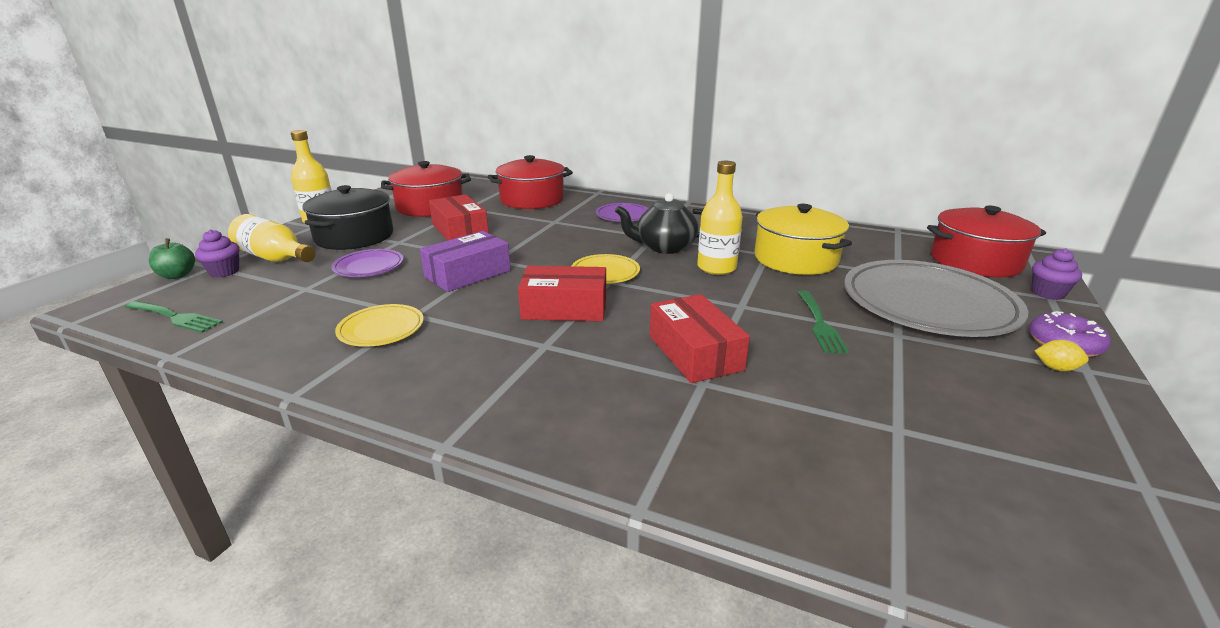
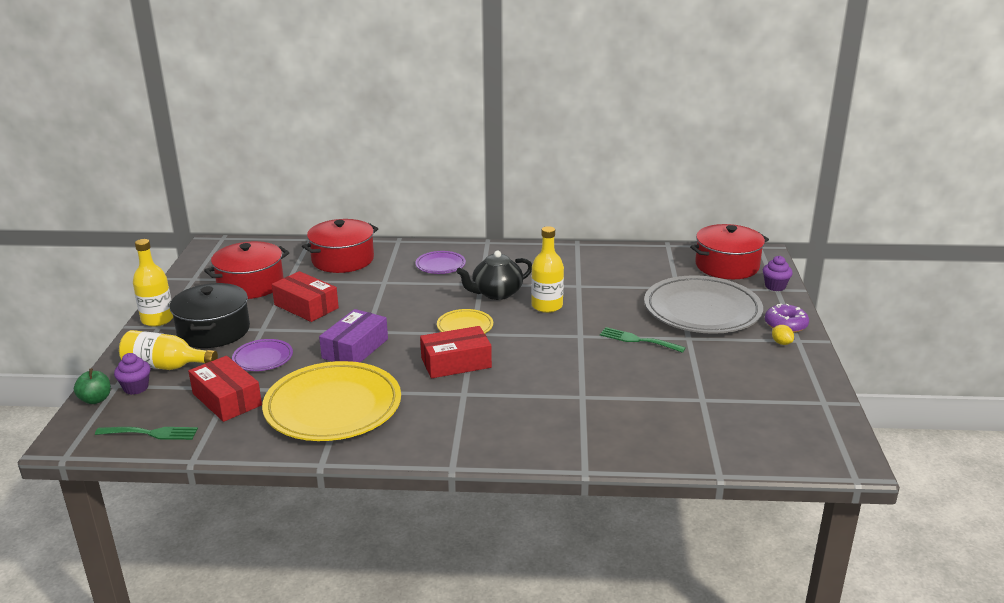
camera: 20 degrees left, 0 degrees up
yellow plate [335,304,424,347] -> yellow plate [262,361,401,441], size x2.12
red box [650,294,750,383] -> red box moved to [188,356,262,422]
yellow pot [755,204,852,275] -> none
green fork [798,290,849,354] -> green fork turned 135 degrees clockwise [600,327,686,353]
yellow lemon [1035,340,1089,371] -> yellow lemon turned 60 degrees clockwise [772,325,794,345]

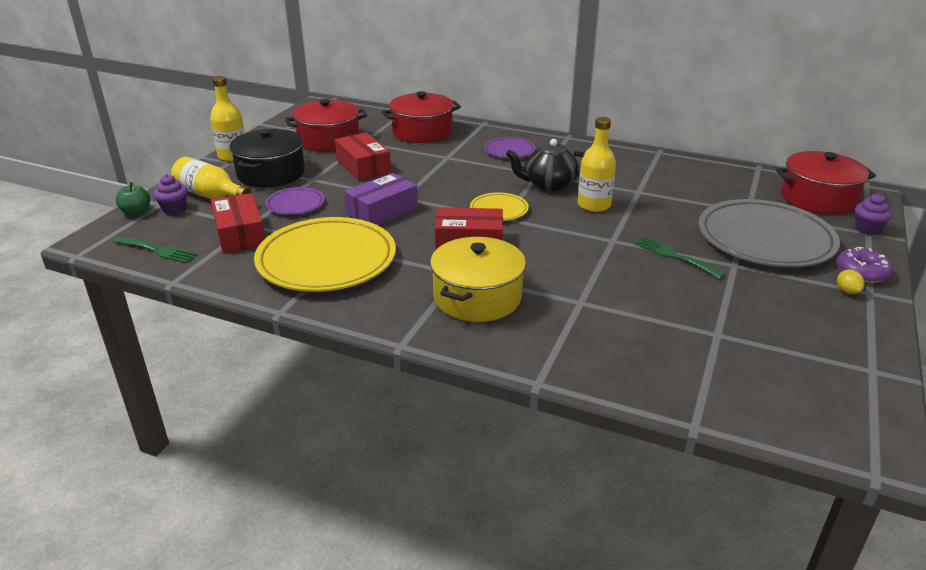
camera: 20 degrees right, 5 degrees up
none -> yellow pot [430,237,526,322]

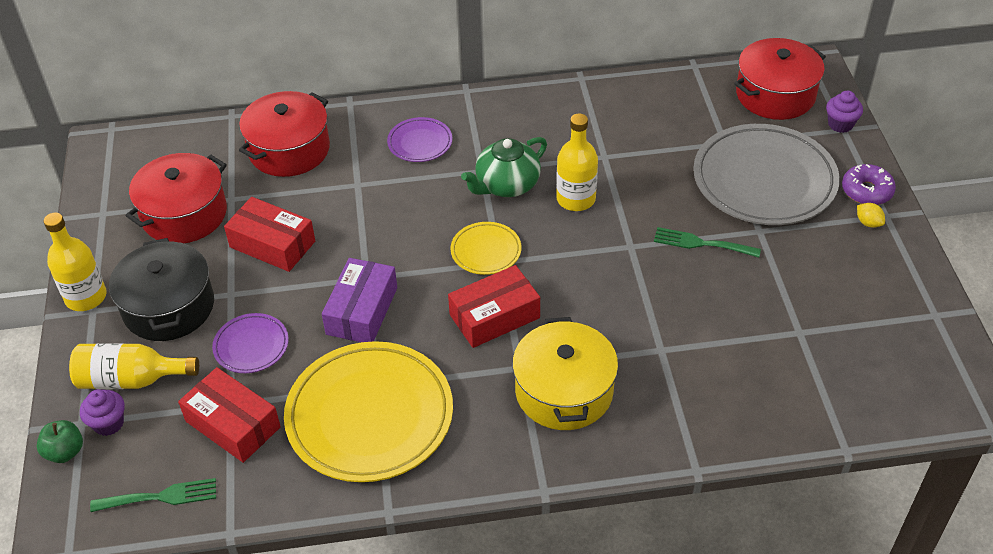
camera: 30 degrees left, 15 degrees up
black teapot [506,139,585,191] -> green teapot [461,137,547,197]

